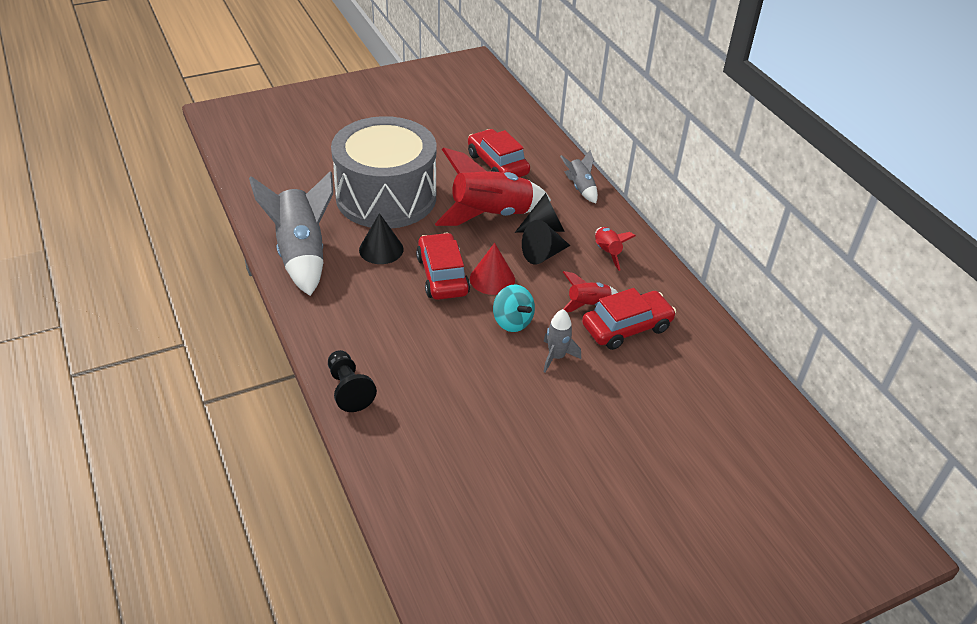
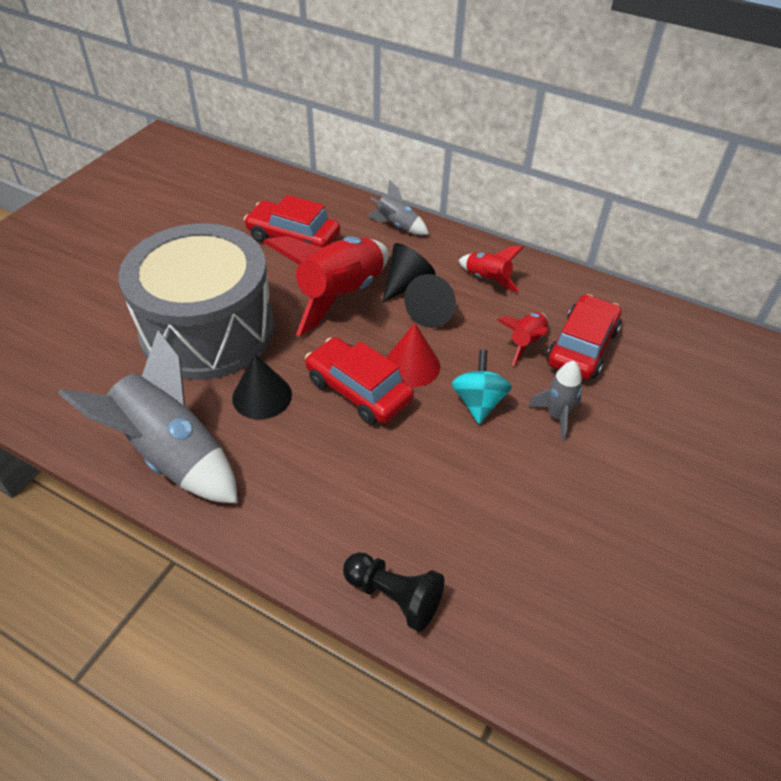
camera: 35 degrees left, 5 degrees up
turquoise spinning top [493,285,535,332] -> turquoise spinning top turned 105 degrees counterclockwise [452,350,512,424]

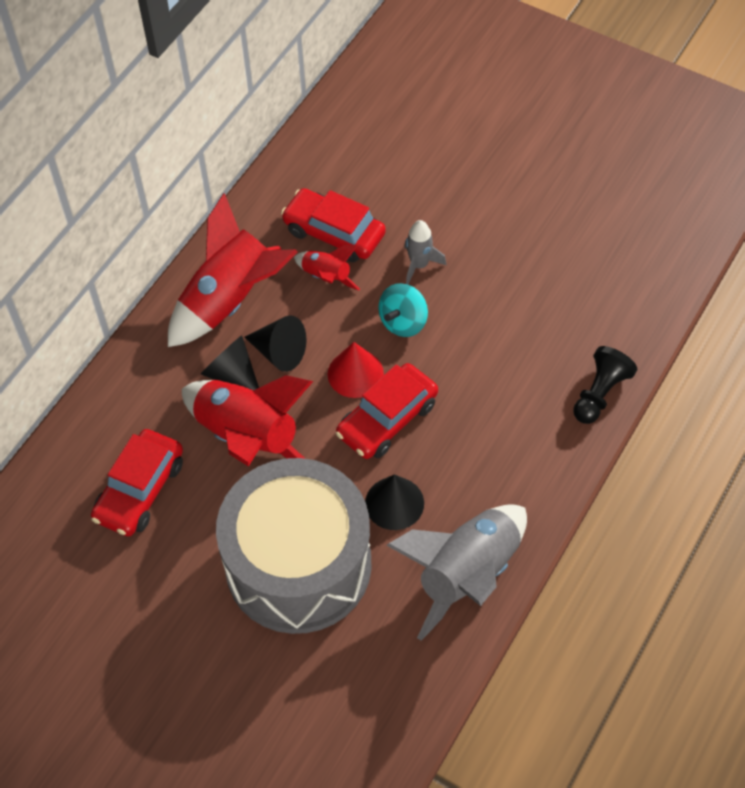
camera: 85 degrees left, 10 degrees up
grey rocket [367,180,429,235] -> none
turquoise spinning top [452,350,512,424] -> turquoise spinning top turned 60 degrees counterclockwise [378,283,428,337]
red rocket [458,246,524,292] -> red rocket [168,193,298,347], size x2.03

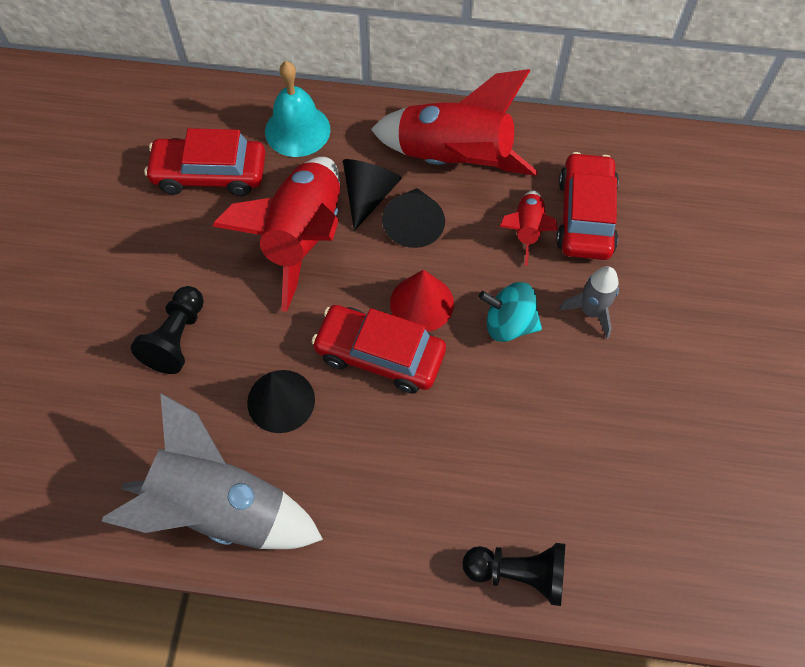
camera: 65 degrees right, 5 degrees up
grey drum [216,458,372,634] -> black pawn [131,286,204,374]
none -> turquoise bell [265,61,330,157]

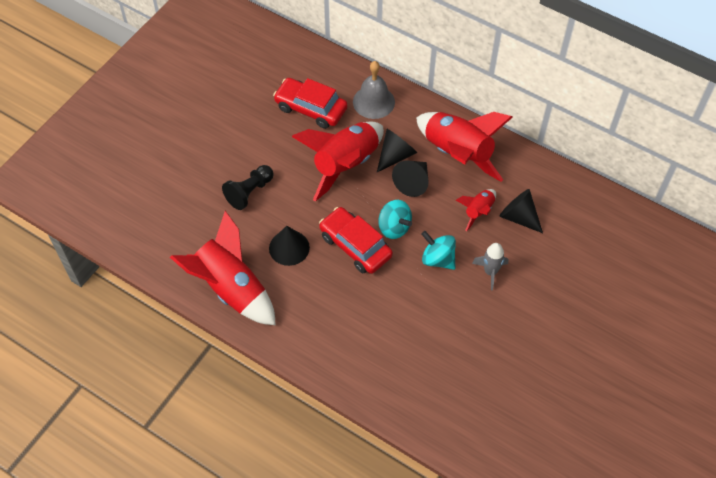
camera: 25 degrees right, 5 degrees down
grey rocket [102,393,323,549] -> red rocket [170,211,276,325]
turquoise bell [265,61,330,157] -> grey bell [353,61,395,119]
red cone [390,270,454,332] -> turquoise spinning top [378,200,412,239]
black pawn [462,543,565,606] -> none
red car [556,152,619,260] -> black cone [499,189,543,233]

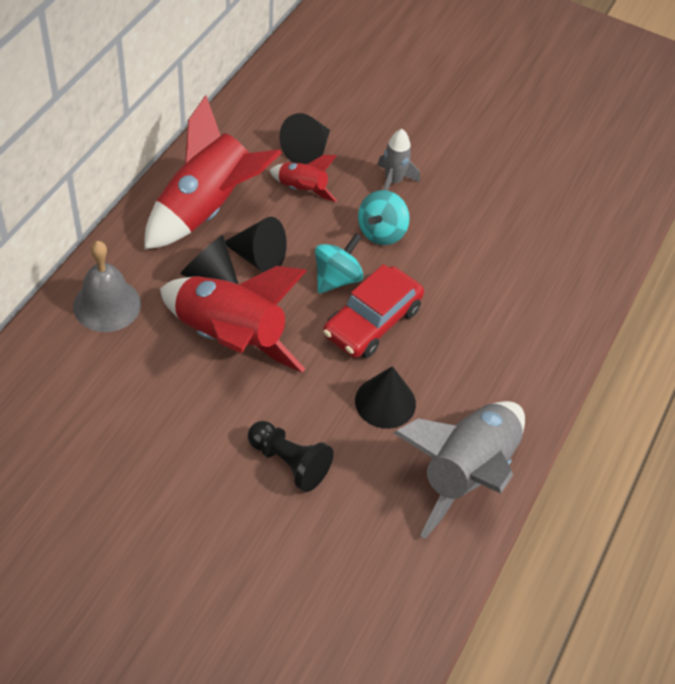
camera: 100 degrees left, 5 degrees down
red rocket [170,211,276,325] -> grey rocket [394,401,525,539]
red car [273,78,348,129] -> none

